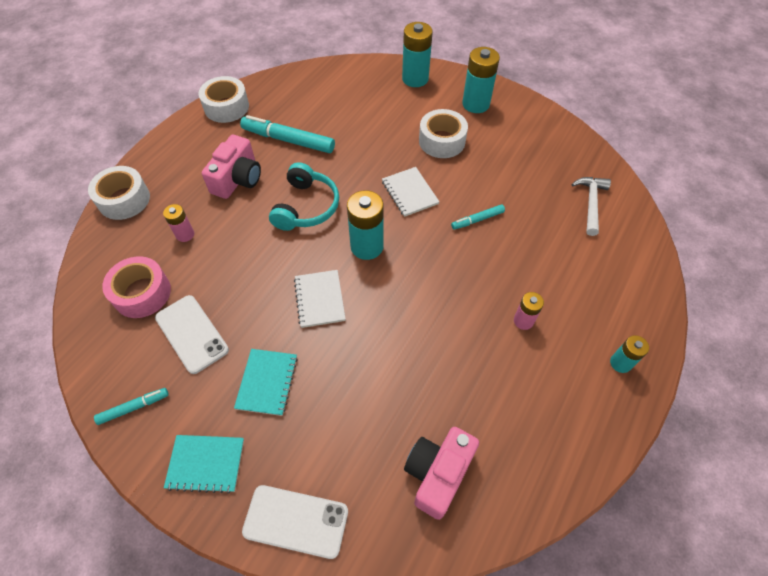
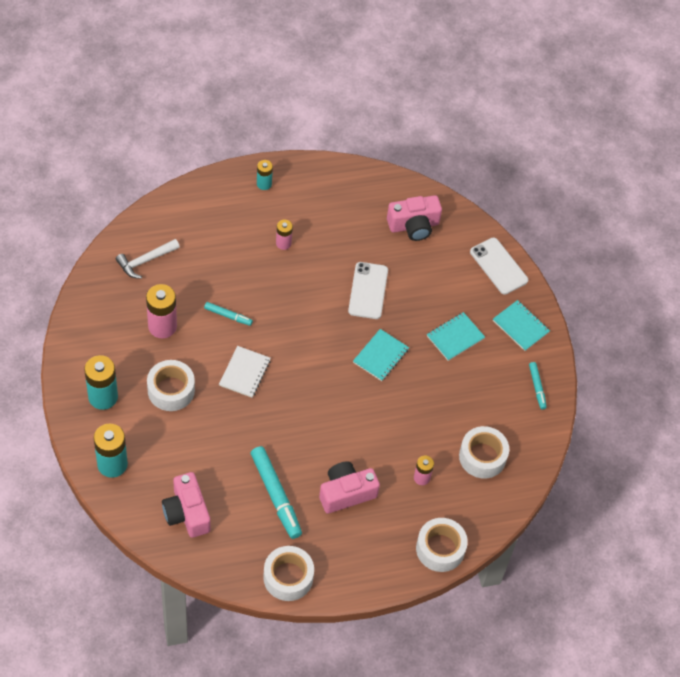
camera: 140 degrees left, 0 degrees up
turquoise marker [94,388,168,425] -> turquoise marker turned 120 degrees counterclockwise [529,362,547,409]
pink tape [102,256,171,318] -> white tape [459,426,509,478]
white phone [155,295,229,374] -> white phone moved to [348,262,388,319]
turquoise headphones [269,162,339,231] -> none
white notebook [294,270,346,328] -> turquoise notebook [353,329,409,381]
turquoise battery [347,190,384,260] -> none
none -> pink battery [146,284,177,339]
none -> pink camera [162,472,210,538]

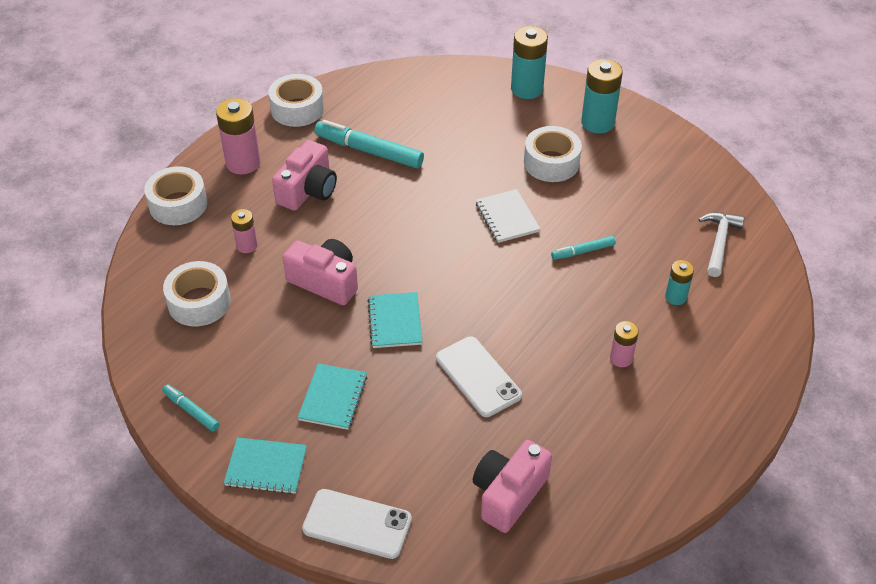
camera: 145 degrees right, 10 degrees down
pink battery [146,284,177,339] -> pink battery moved to [216,98,261,174]
pink camera [162,472,210,538] -> pink camera moved to [283,239,358,305]
turquoise battery [257,160,273,190] -> turquoise battery moved to [665,260,694,305]

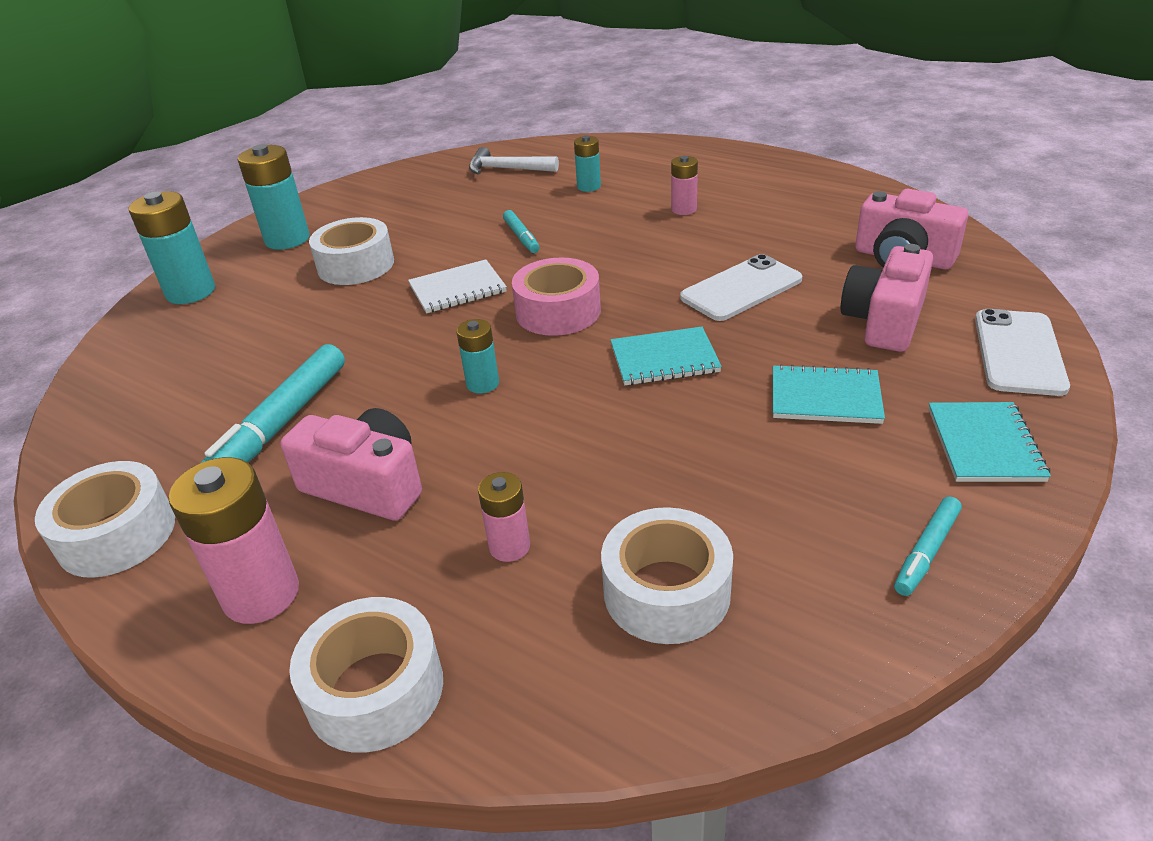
camera: 90 degrees left, 10 degrees down
pink camera [283,239,358,305] -> pink camera moved to [840,244,933,352]
none -> turquoise battery [456,319,499,393]
none -> pink tape [512,258,601,336]

